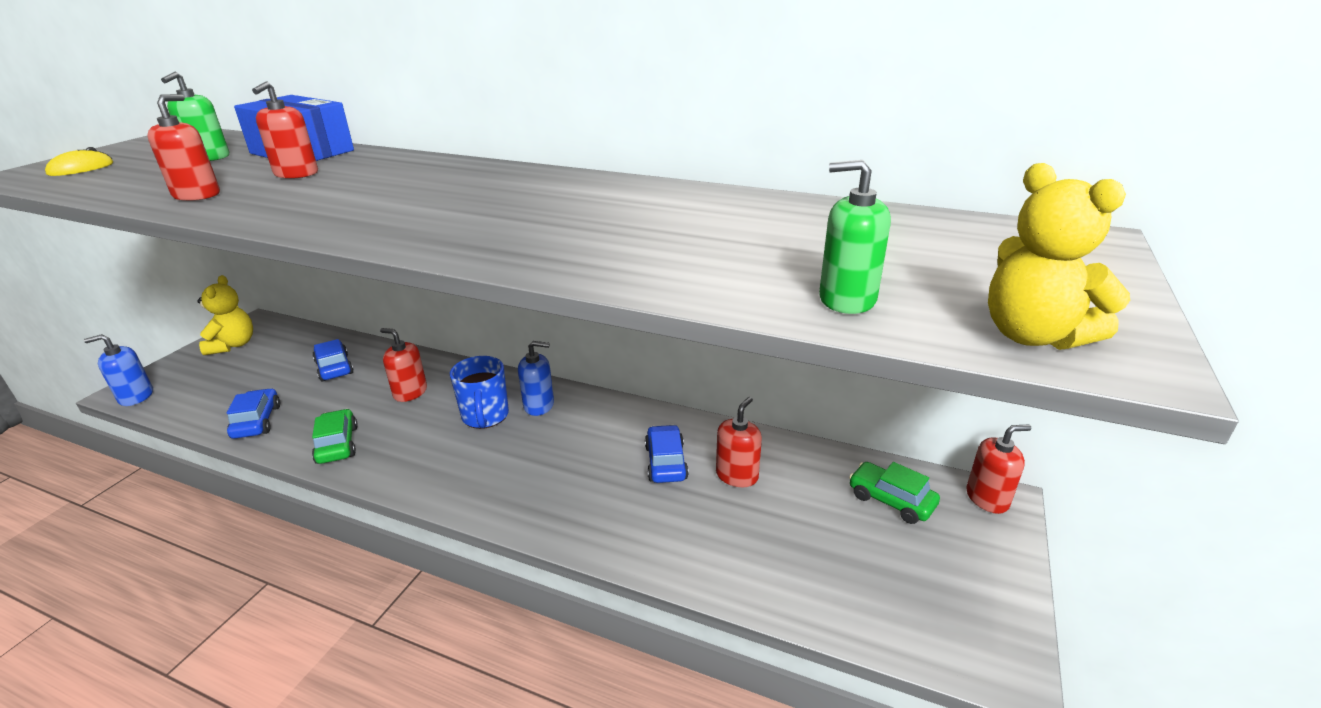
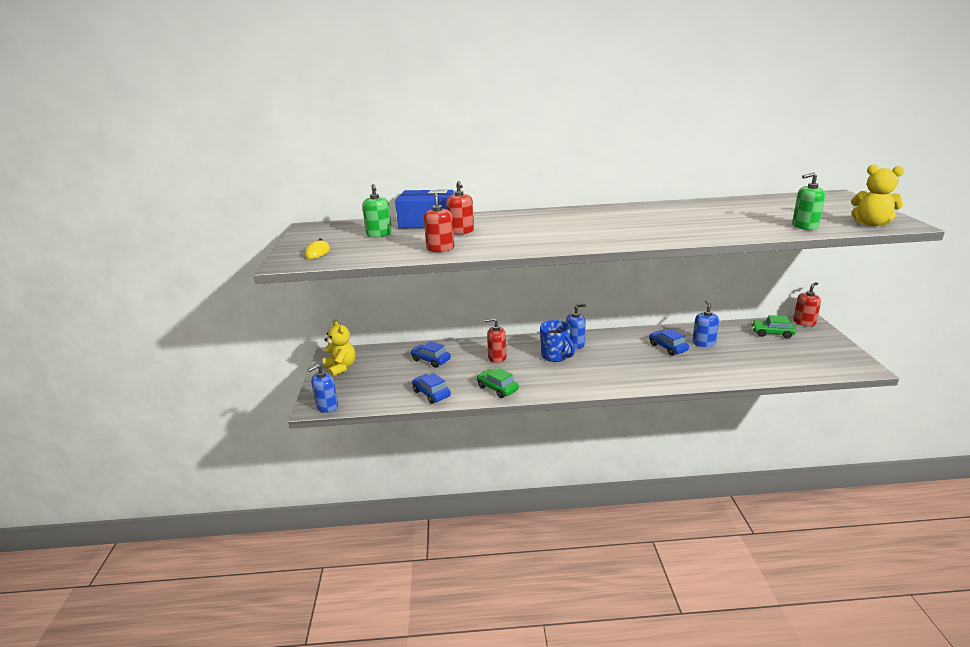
camera: 25 degrees left, 5 degrees down
red soap dispenser [716,397,762,487] -> blue soap dispenser [692,300,719,347]

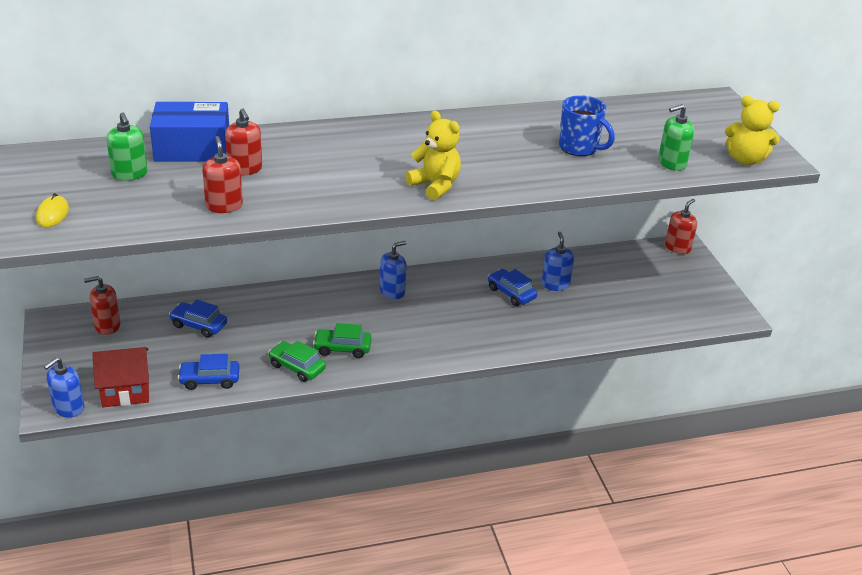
camera: 15 degrees left, 10 degrees up
yellow teddy bear [323,319,355,377] -> yellow teddy bear moved to [405,110,461,200]
blue car [412,373,451,404] -> blue car turned 45 degrees counterclockwise [178,354,239,390]
red soap dispenser [485,318,506,363] -> red soap dispenser moved to [84,276,120,335]
blue mug [540,320,575,362] -> blue mug moved to [559,95,615,156]
green car [751,315,796,339] -> green car moved to [313,323,372,358]
none -> red house [92,347,149,407]

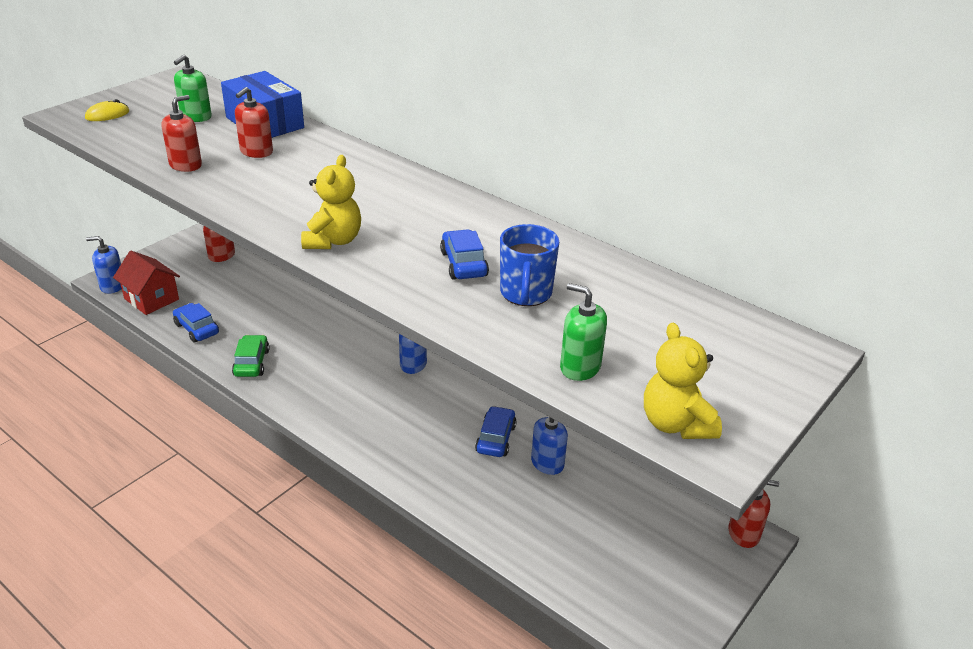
camera: 55 degrees right, 0 degrees up
blue car [169,300,227,338] -> blue car moved to [440,229,489,280]
green car [313,323,372,358] -> none

